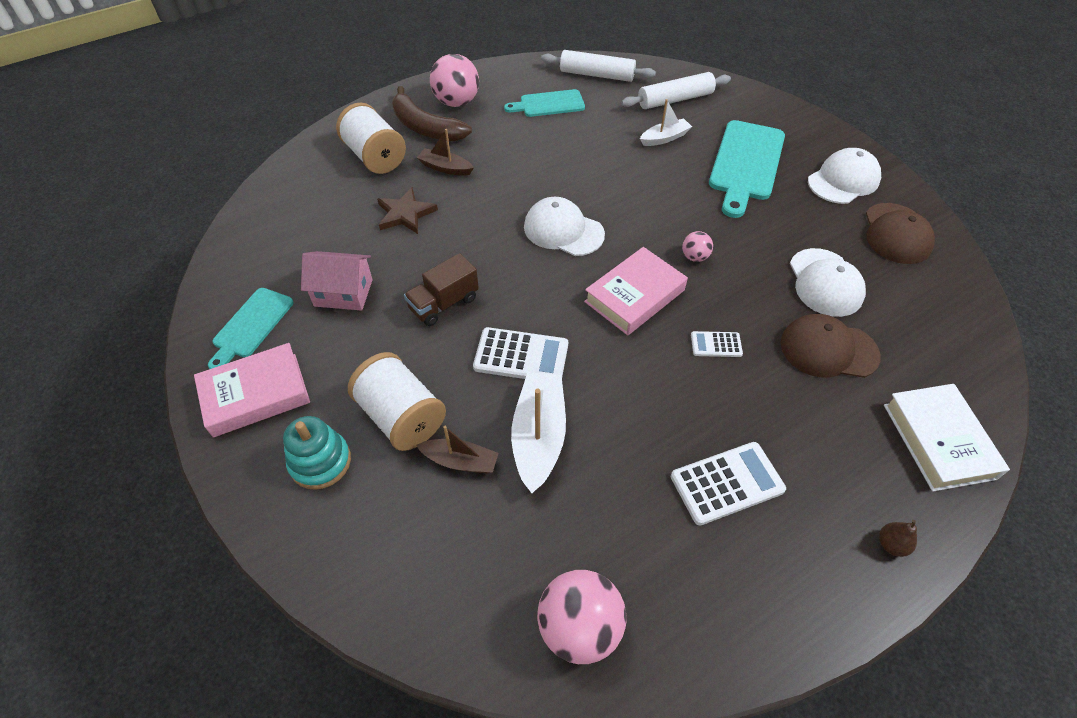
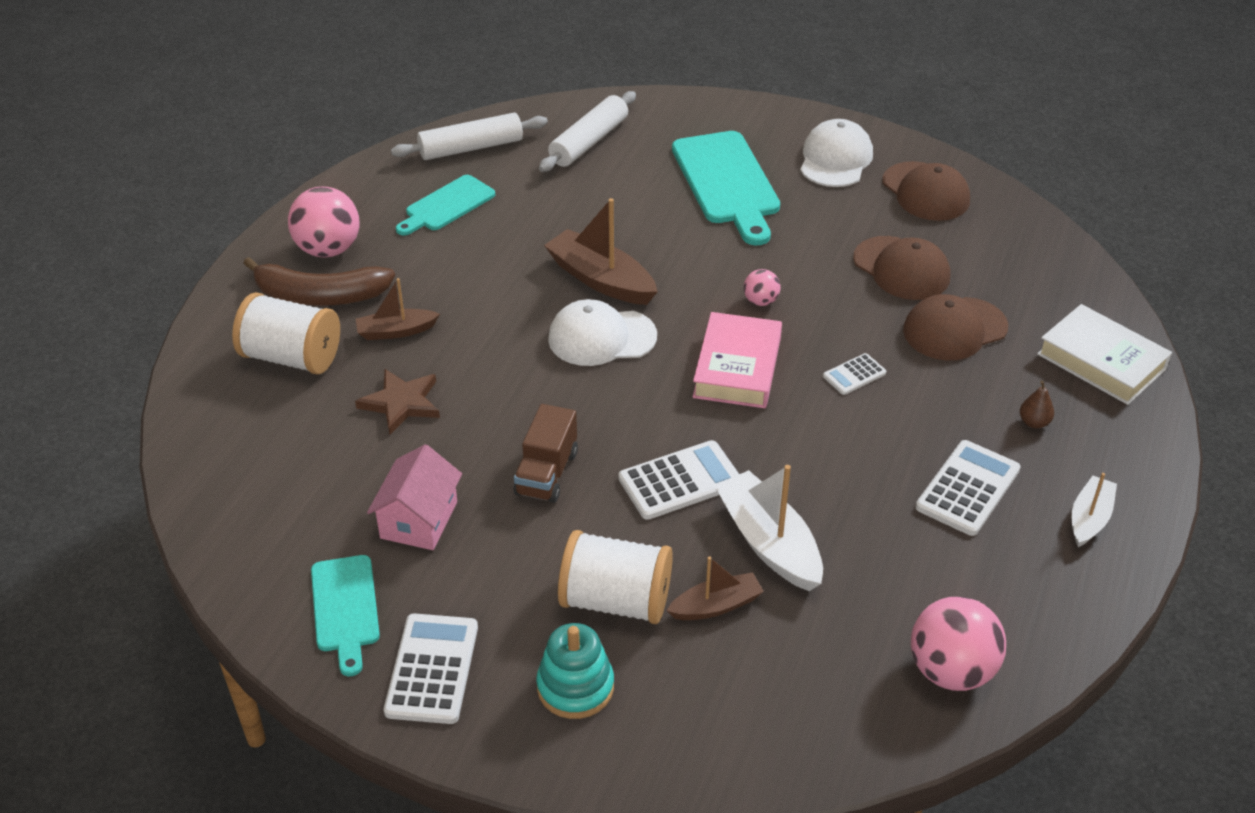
camera: 35 degrees left, 10 degrees down
pink book [194,343,310,437] -> white calculator [384,613,478,724]
pink house [301,251,373,311] -> pink house turned 45 degrees counterclockwise [367,444,462,550]
white boat [640,99,692,146] -> white boat moved to [1071,473,1117,547]
white cap [790,248,866,317] -> brown cap [853,236,950,300]
brown pear [879,520,917,557] -> brown pear moved to [1020,381,1054,428]
none -> brown boat [544,198,658,305]

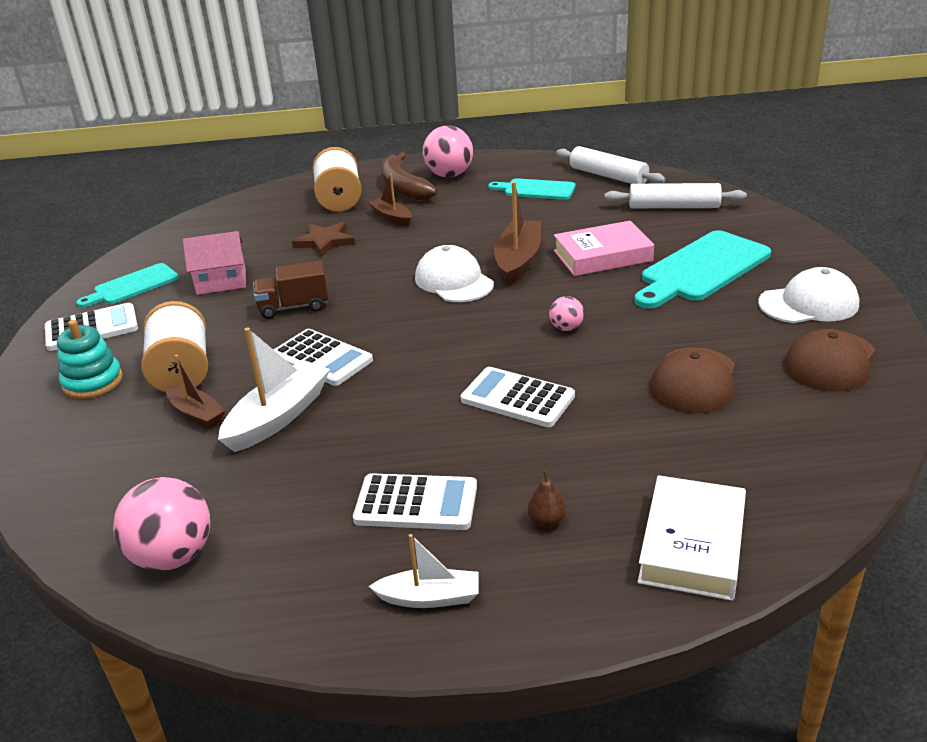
camera: 65 degrees right, 10 degrees down
pink book [693,312,782,408] -> pink book moved to [554,221,654,276]
white calculator [823,353,886,395] -> white calculator [461,367,575,427], size x1.80
brown cap [903,294,1008,360] -> none

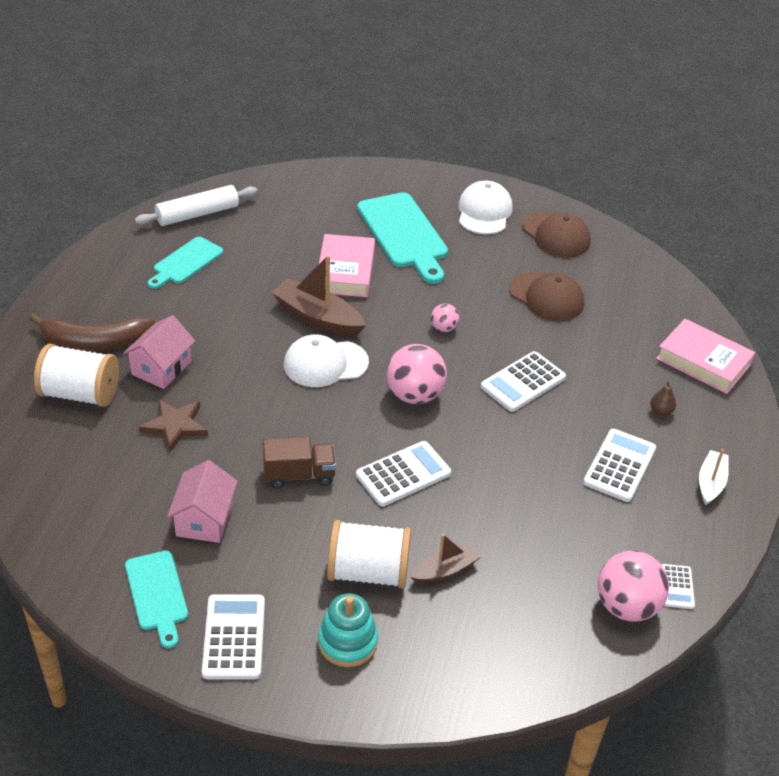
camera: 75 degrees left, 10 degrees up
white boat [218,328,330,452] -> none
brown truck [253,260,328,319] -> brown truck turned 105 degrees counterclockwise [263,437,336,489]
brown boat [368,174,411,226] -> pink house [123,315,195,389]
pink ball [423,126,473,177] -> pink ball moved to [387,344,447,404]
white rolling pin [605,183,747,208] -> none
white book [638,475,746,601] -> pink book [656,319,755,394]
none -> white calculator [662,564,695,609]

